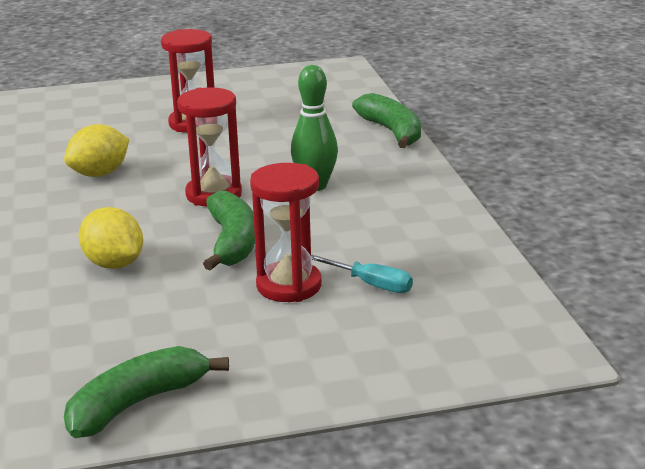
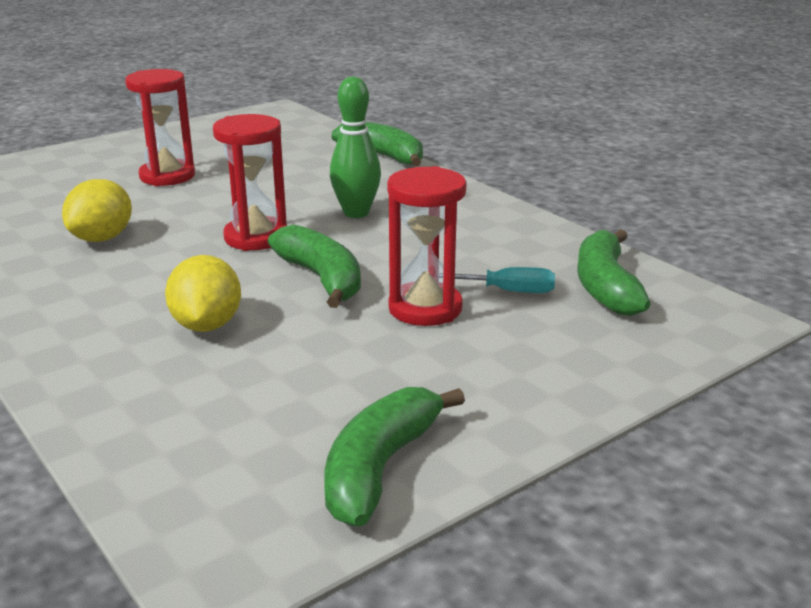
camera: 25 degrees left, 0 degrees up
yellow lemon [78,207,143,269] -> yellow lemon turned 60 degrees clockwise [165,255,241,332]
none -> green banana [577,229,650,316]

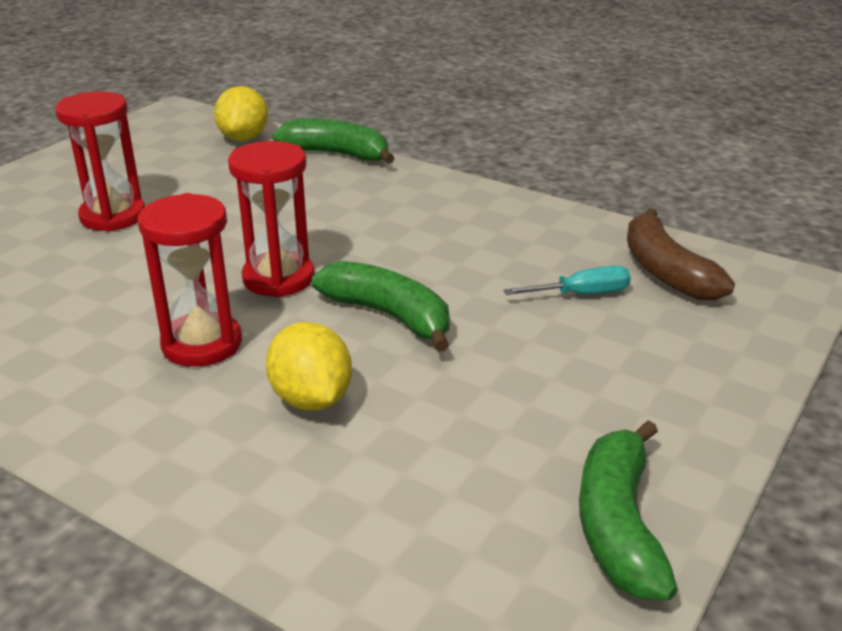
camera: 20 degrees left, 5 degrees up
yellow lemon [62,179,132,242] -> yellow lemon moved to [214,86,268,141]
green bowling pin [330,77,381,218] -> none
red hourglass [387,166,467,326] -> red hourglass moved to [138,193,242,367]
green banana [577,229,650,316] -> brown banana [627,208,735,300]

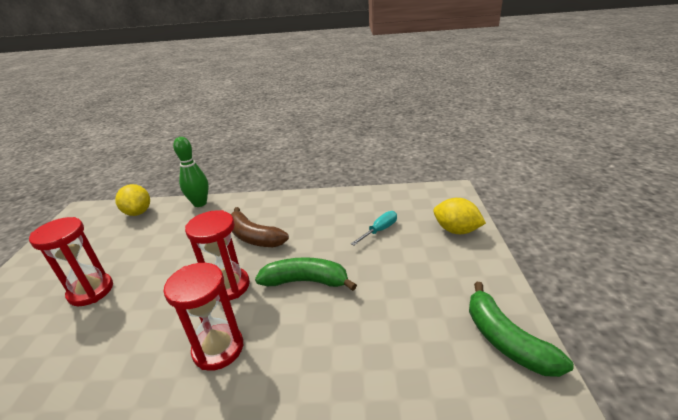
camera: 30 degrees left, 0 degrees up
yellow lemon [266,322,352,411] -> yellow lemon moved to [433,198,486,234]
green banana [272,119,395,164] -> green bowling pin [173,137,209,207]
brown banana [627,208,735,300] -> brown banana moved to [231,207,289,247]

